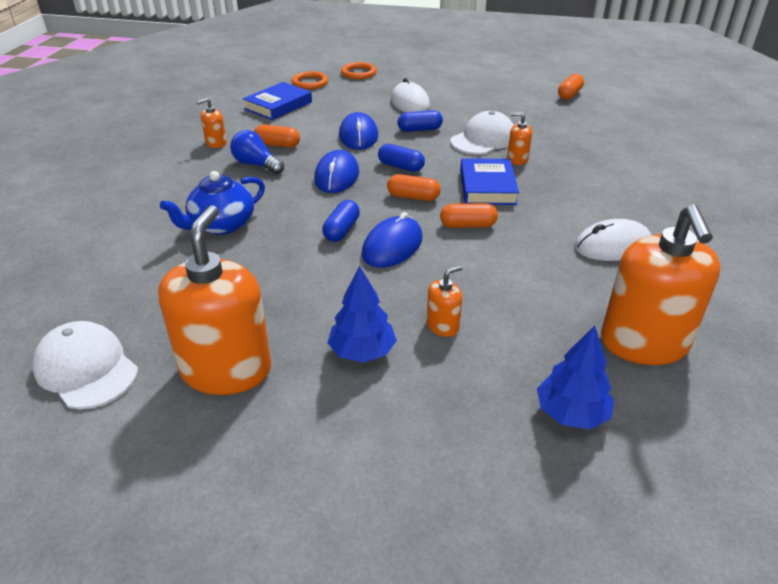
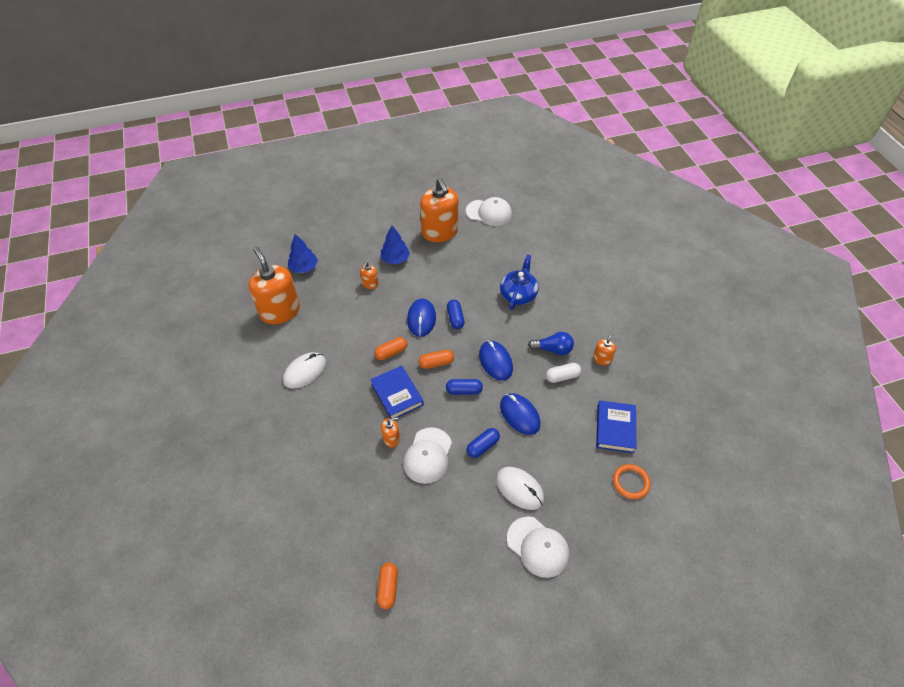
camera: 150 degrees right, 15 degrees up
orange capsule [254,124,300,147] -> white capsule [546,363,581,383]
orange ring [341,62,377,79] -> none
none -> white cap [507,517,569,578]

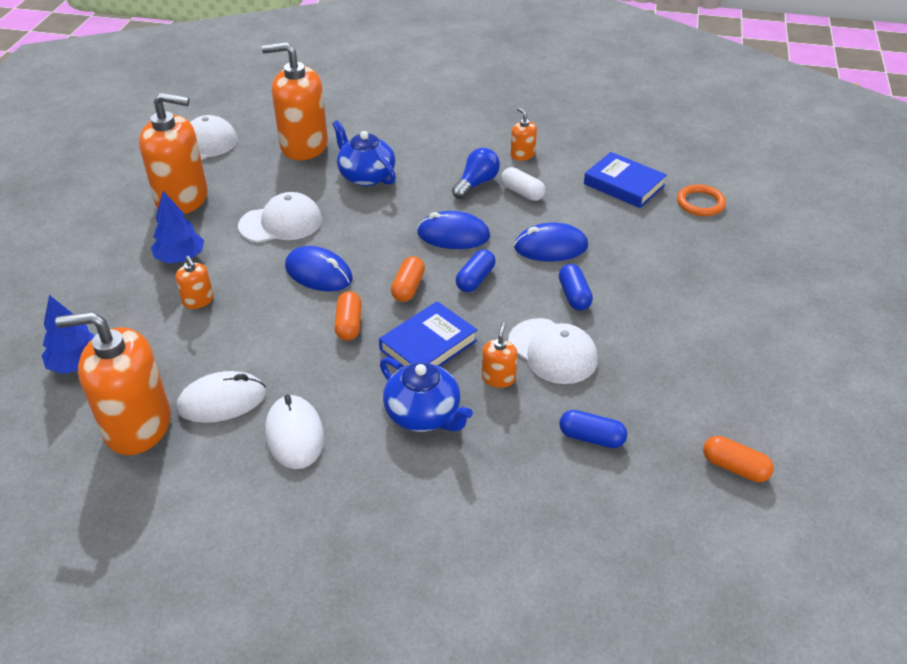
camera: 60 degrees left, 10 degrees down
blue book [370,365,424,418] -> blue book turned 45 degrees counterclockwise [379,301,477,368]
blue capsule [447,300,465,329] -> blue capsule moved to [559,410,627,448]
white mouse [496,467,544,510] -> white mouse moved to [177,371,266,423]
white cap [507,517,569,578] -> white cap moved to [238,192,322,243]
white capsule [546,363,581,383] -> white capsule turned 60 degrees counterclockwise [501,167,546,201]
none -> orange soap dispenser [262,42,328,161]
none -> blue teapot [380,357,473,432]

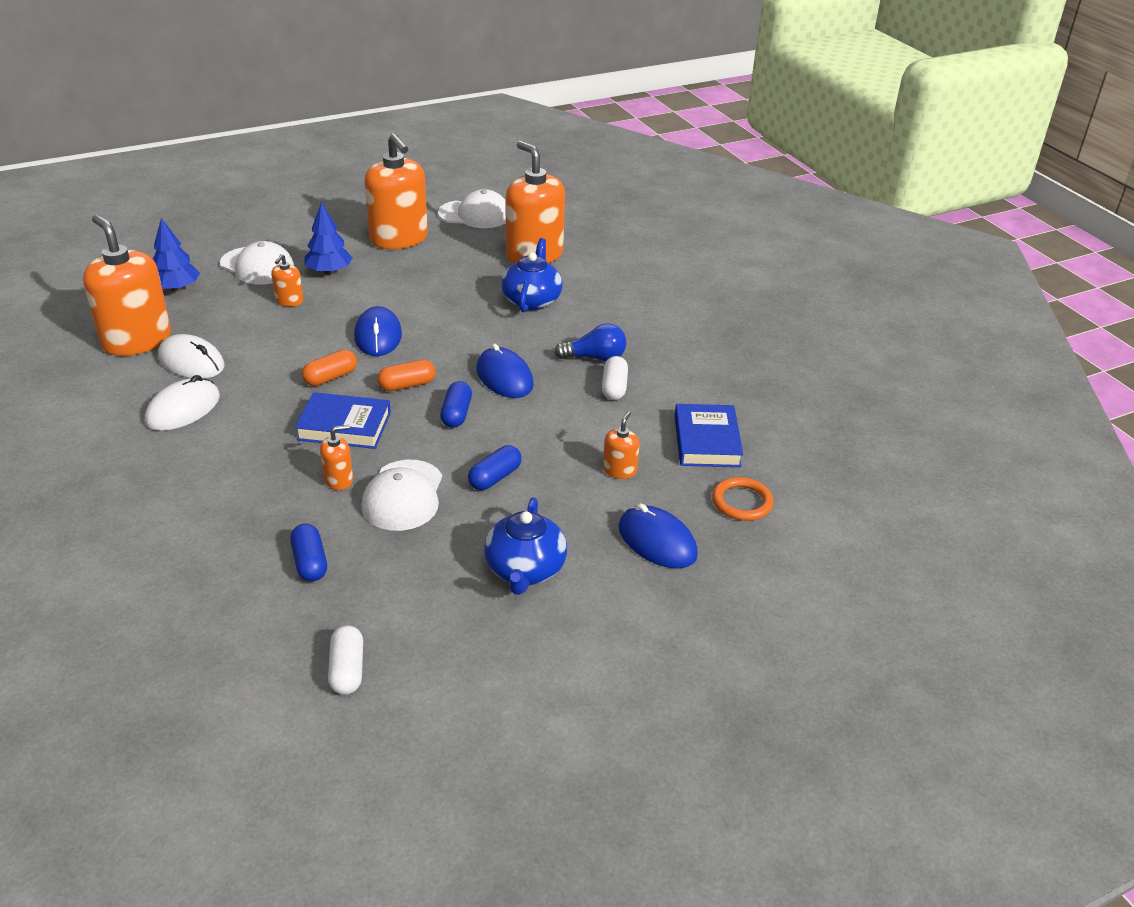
camera: 50 degrees right, 5 degrees down
white cap [238,192,322,243] -> white cap moved to [220,241,294,284]
blue teapot [380,357,473,432] -> blue teapot moved to [484,497,567,595]
blue capsule [456,249,495,292] -> blue capsule turned 75 degrees counterclockwise [440,381,472,428]
orange soap dispenser [510,107,537,161] -> orange soap dispenser moved to [603,412,640,479]
blue mouse [514,223,588,261] -> blue mouse moved to [618,503,698,569]
orange capsule [703,436,774,482] -> white capsule [328,625,363,695]

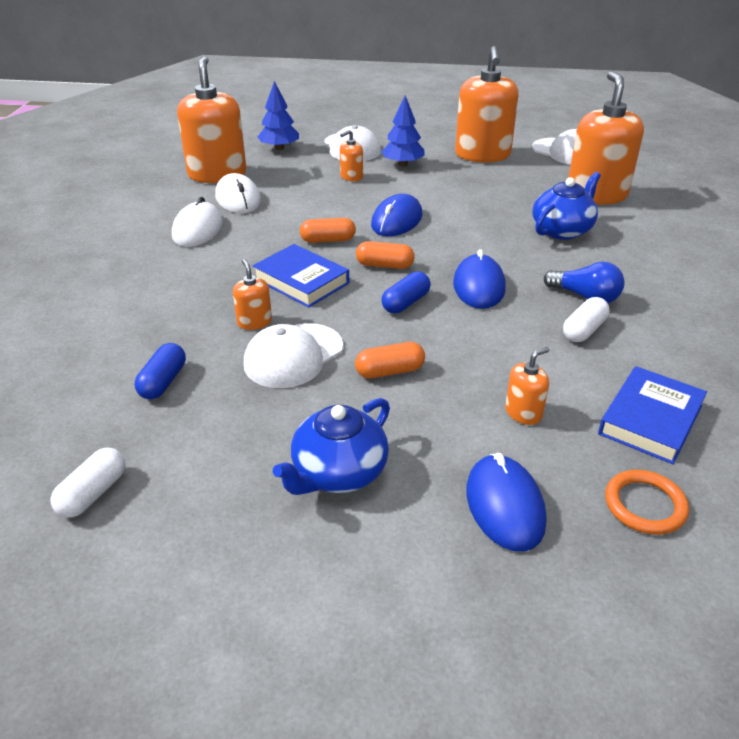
camera: 35 degrees right, 0 degrees up
white mouse [145,375,220,431] -> white mouse turned 60 degrees counterclockwise [172,197,223,247]
orange soap dispenser [320,425,353,490] -> orange soap dispenser turned 120 degrees counterclockwise [233,259,272,330]
blue capsule [468,445,522,490] -> orange capsule [355,342,425,378]

